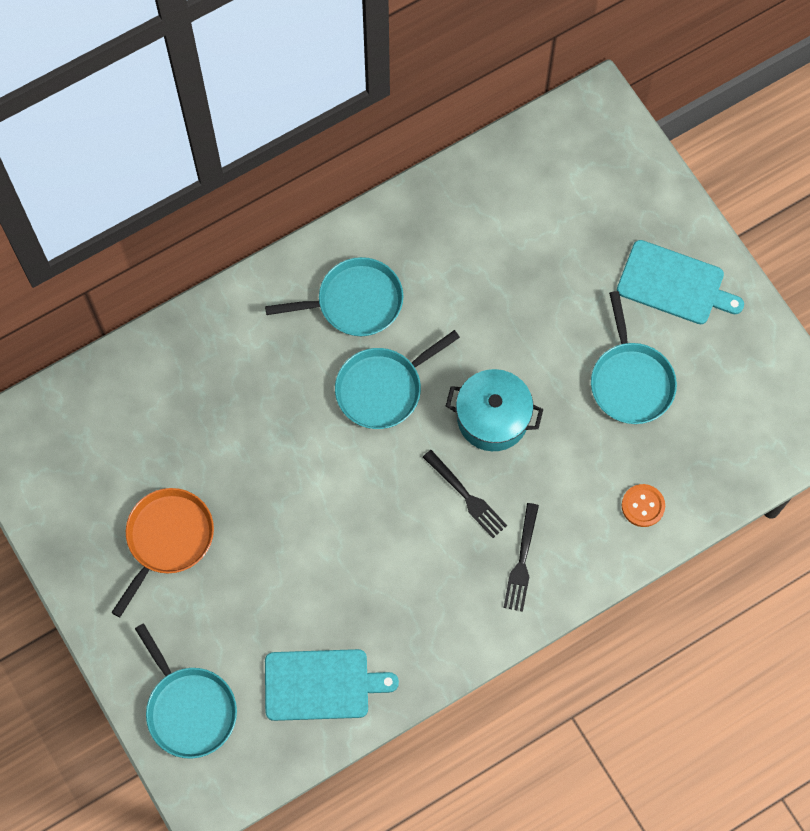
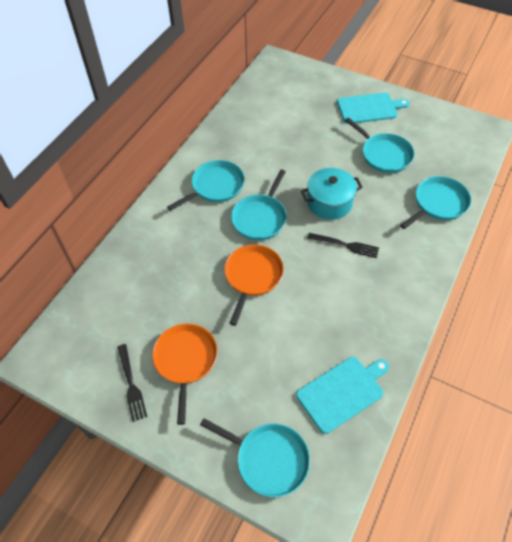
camera: 30 degrees left, 15 degrees down
black fork [503,503,539,612] -> black fork moved to [118,344,147,422]
orange button [622,484,665,527] -> turquoise pan [400,176,471,229]
none -> orange pan [224,245,284,326]

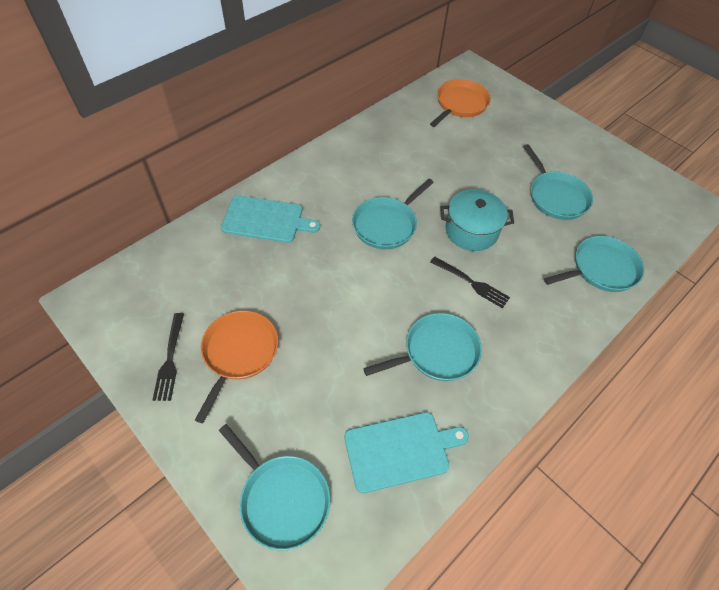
camera: 15 degrees right, 0 degrees up
turquoise pan [167,160,245,211] -> turquoise pan moved to [363,313,482,381]
orange pan [224,245,284,326] -> orange pan moved to [430,79,491,127]
turquoise cutting board [337,93,410,124] -> turquoise cutting board moved to [221,195,320,243]

